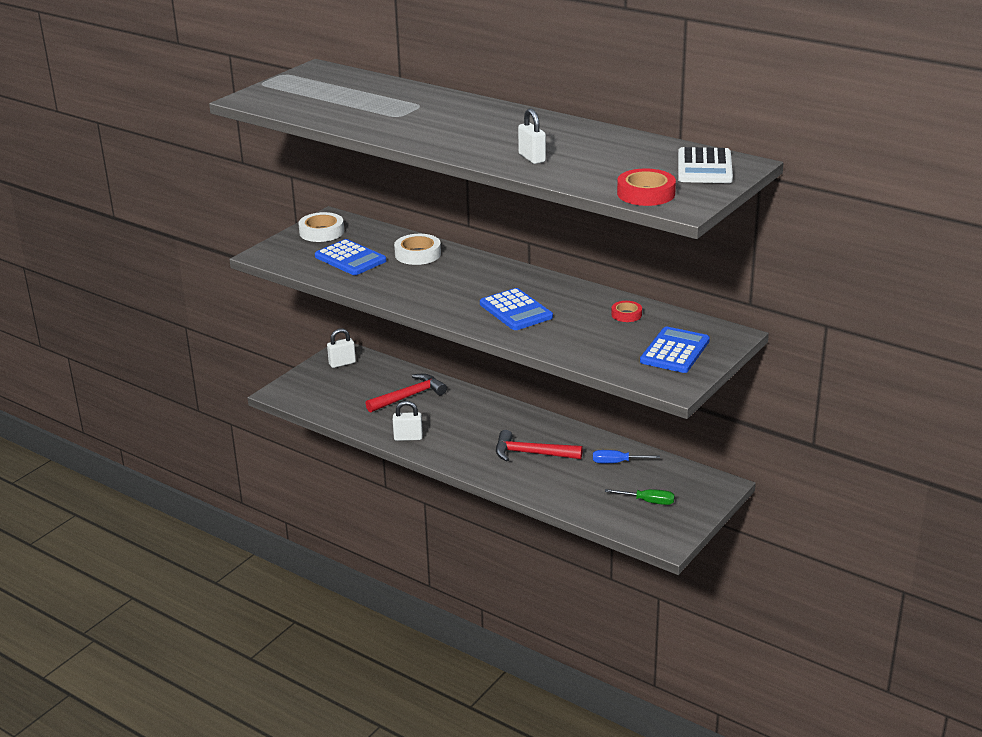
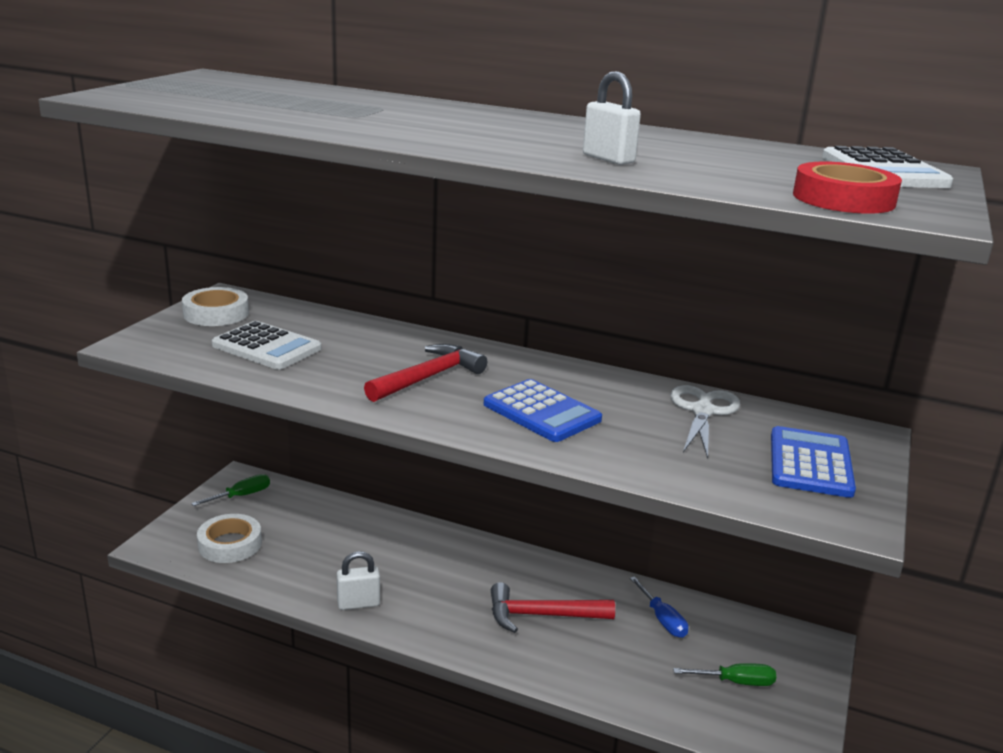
camera: 15 degrees left, 5 degrees down
blue calculator [315,239,386,275] -> white calculator [212,321,321,370]
white padlock [327,328,356,368] -> green screwdriver [191,474,270,506]
red hammer [366,374,447,413] -> red hammer moved to [364,344,487,402]
white tape [394,234,441,265] -> white tape moved to [197,514,262,563]
blue screwdriver [593,450,660,463] -> blue screwdriver turned 105 degrees counterclockwise [630,577,688,638]
red tape [611,301,642,322] -> white scissors [670,385,740,459]

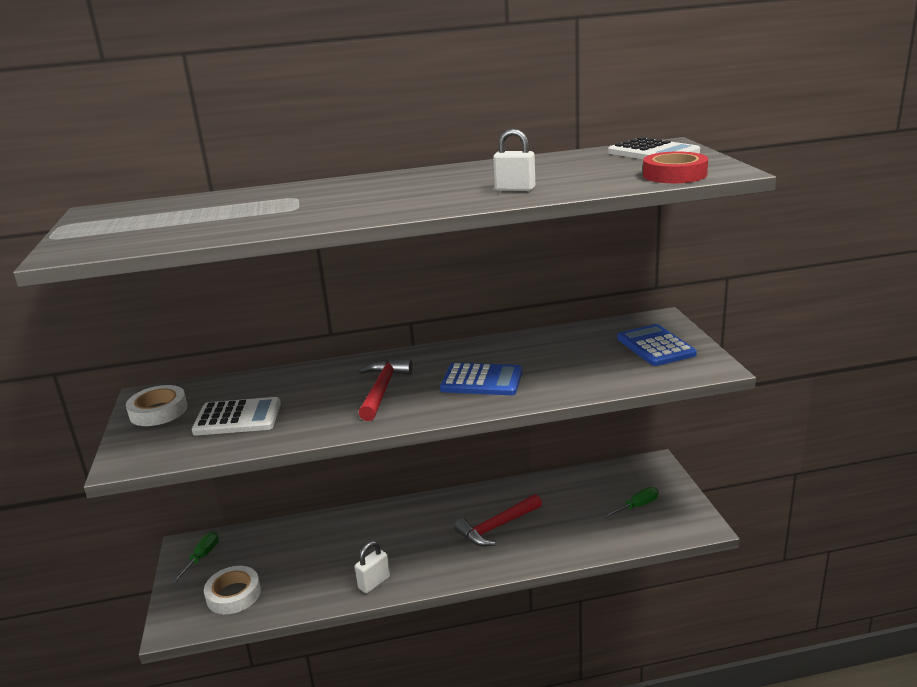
camera: 30 degrees left, 0 degrees up
blue screwdriver [630,577,688,638] -> none
white scissors [670,385,740,459] -> none

